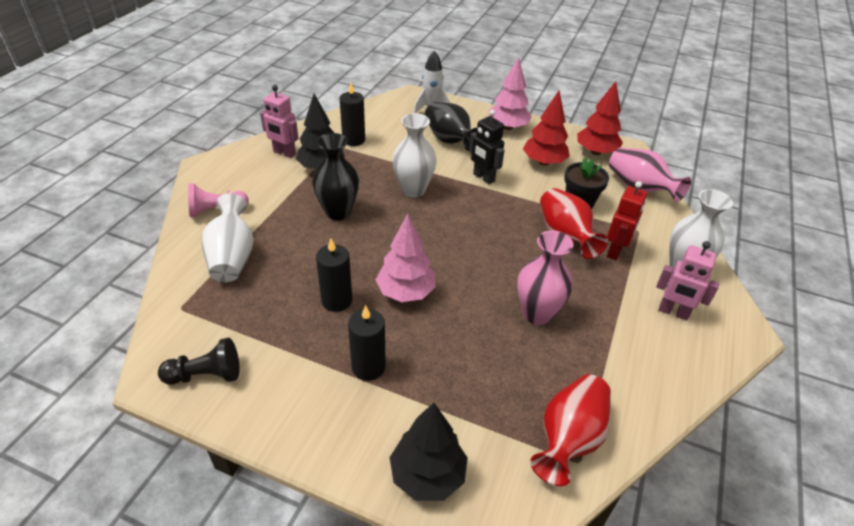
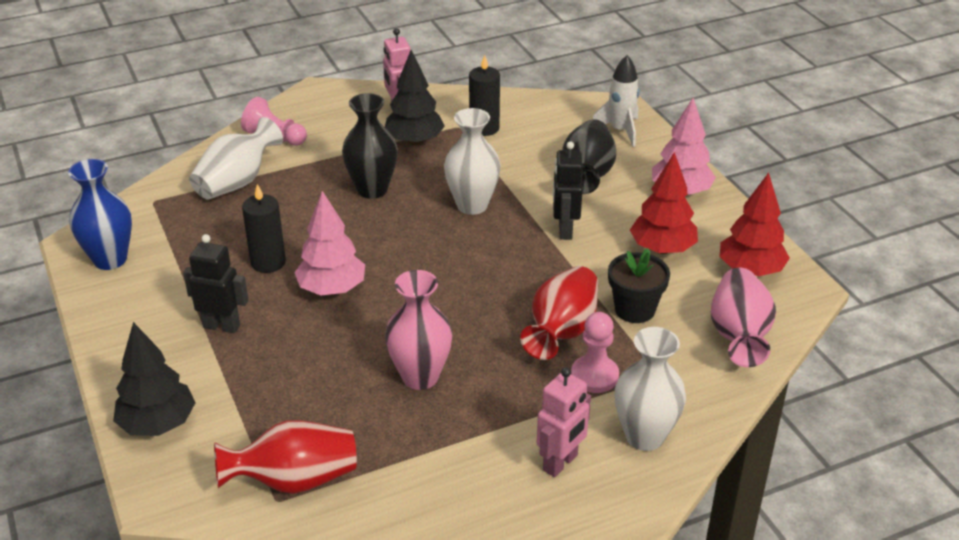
camera: 45 degrees right, 5 degrees down
black pawn [158,338,239,385] -> blue vase [68,159,132,270]
black candle [348,305,386,381] -> black robot [183,234,249,333]
red robot [607,181,647,260] -> pink pawn [571,312,619,393]
pink robot [656,241,719,321] -> pink robot turned 120 degrees counterclockwise [537,367,591,477]

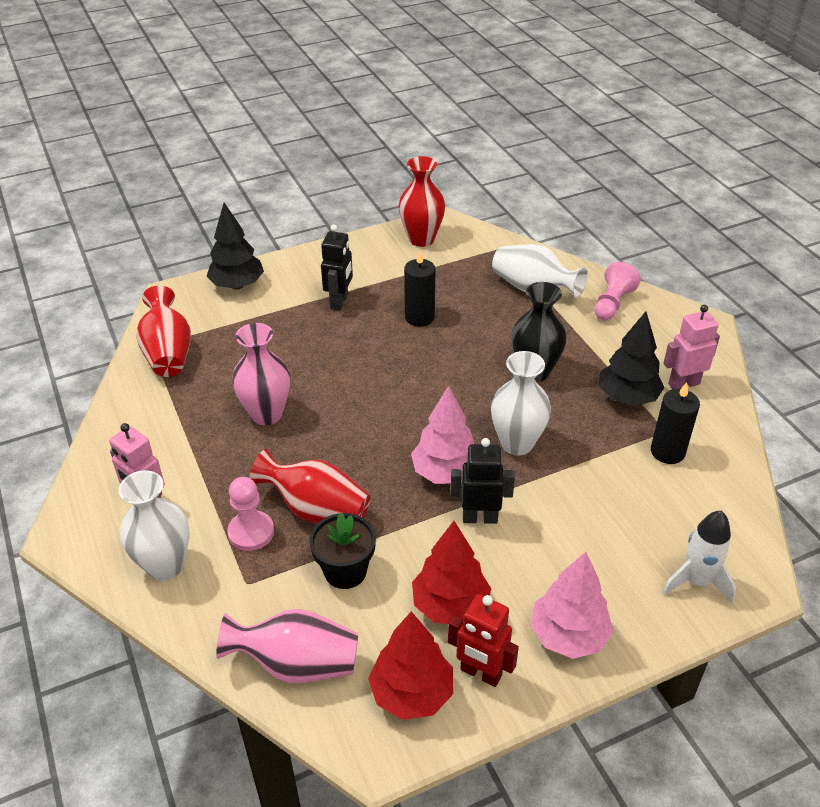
camera: 90 degrees right, 5 degrees up
blue vase [68,159,132,270] -> red vase [399,156,445,247]
pink tree [294,191,365,296] -> pink tree moved to [411,386,474,484]
black vase [562,119,616,194] -> none
none -> red robot [448,594,519,687]

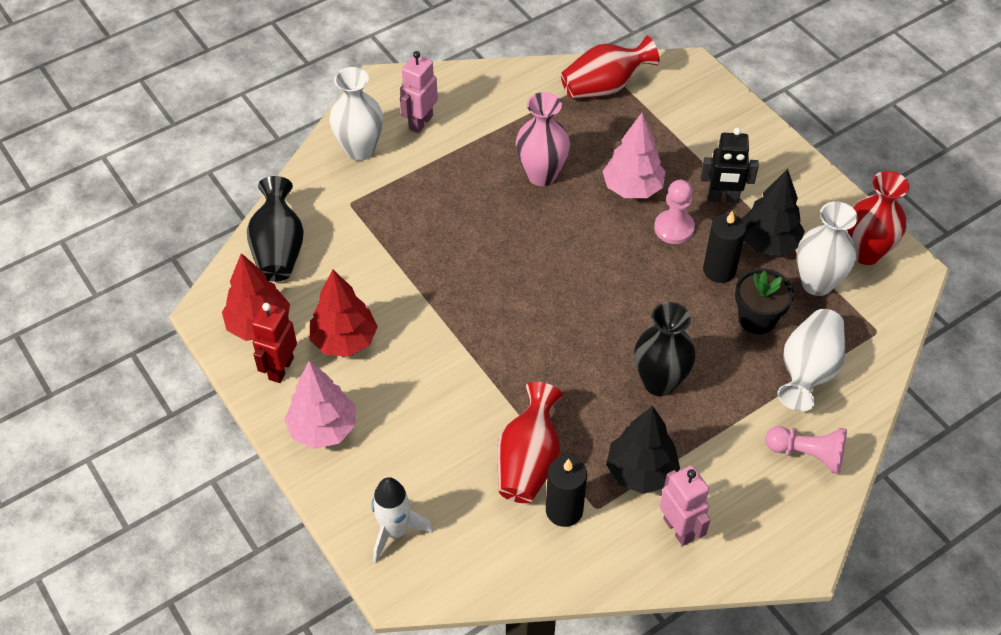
camera: 80 degrees right, 10 degrees up
black tree [207,203,264,289] -> black tree moved to [742,168,805,256]
pink vase [216,609,359,683] -> black vase [247,176,304,282]
pink pawn [227,477,274,551] -> pink pawn moved to [654,180,695,244]
red vase [249,449,371,523] -> red vase moved to [497,382,563,503]
black flower pot [309,513,376,589] -> black flower pot moved to [735,268,794,334]
pink tree [411,386,474,484] -> pink tree moved to [603,113,665,198]
black robot [451,438,515,524] -> none
white vase [491,351,551,455] -> white vase moved to [797,201,858,296]

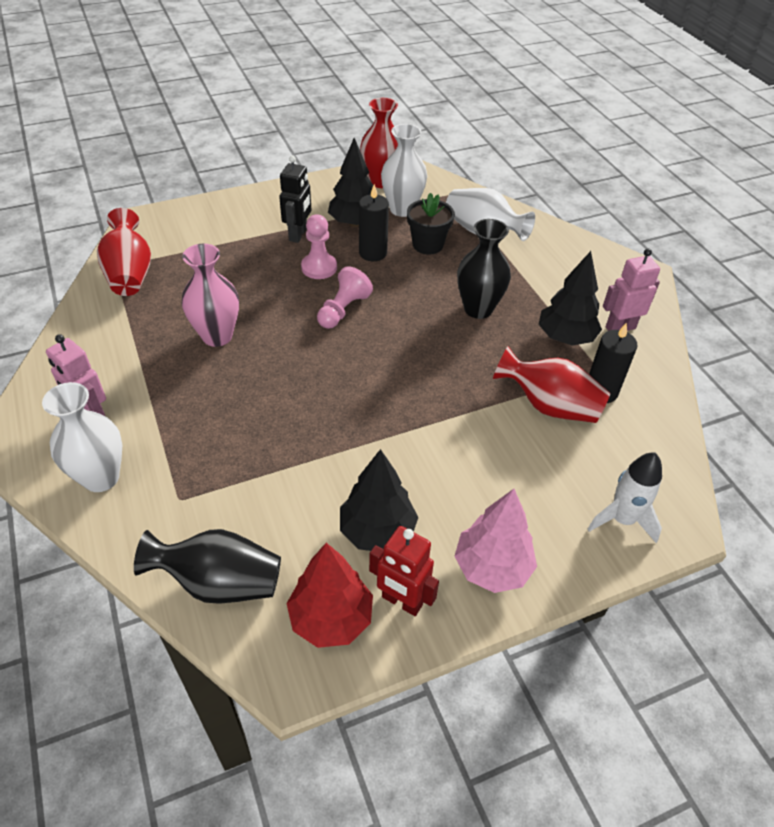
camera: 80 degrees left, 5 degrees down
red tree [310,270,378,357] -> black tree [340,449,418,551]
pink tree [603,113,665,198] -> none
pink pawn [765,426,847,474] -> pink pawn moved to [317,266,373,329]

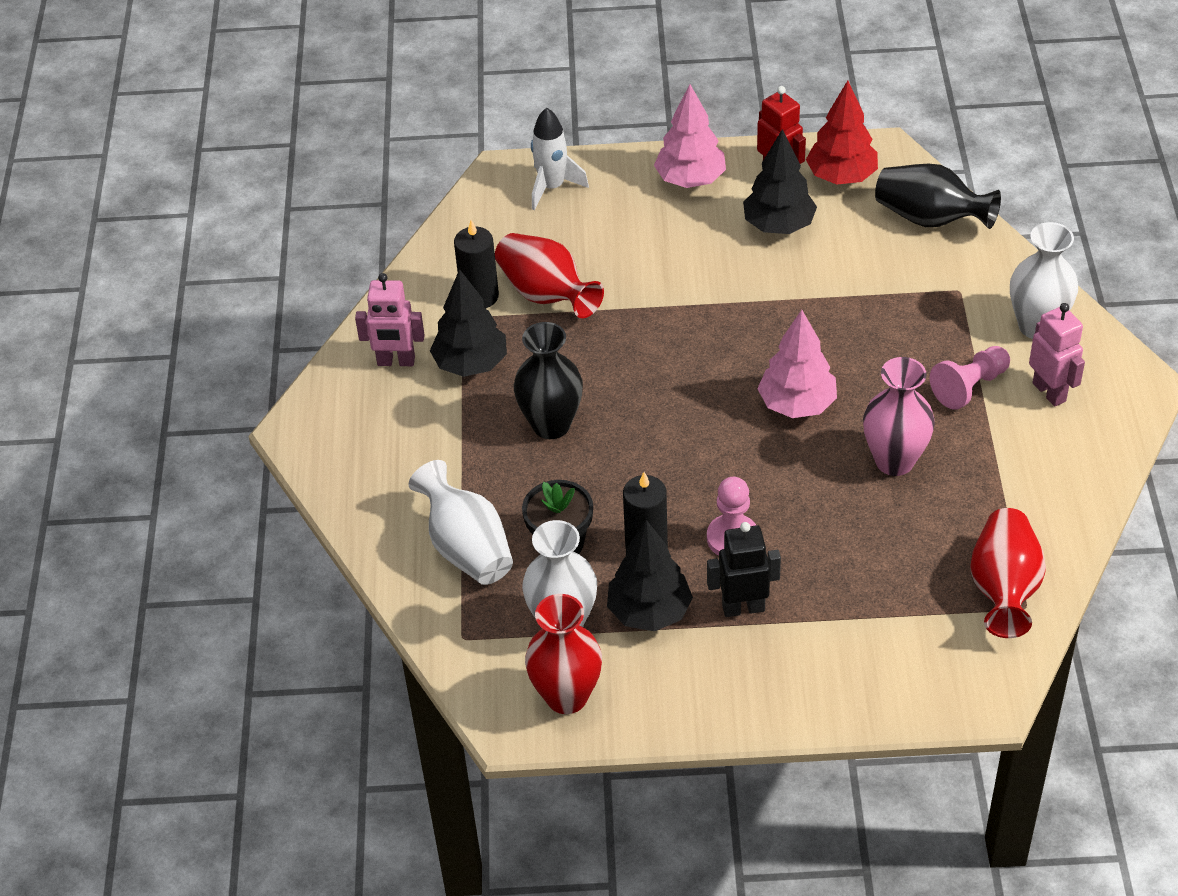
camera: 155 degrees left, 0 degrees up
black robot [279,155,311,243] -> black robot turned 45 degrees clockwise [707,522,781,617]
pink pawn [317,266,373,329] -> pink pawn moved to [930,346,1010,410]
none -> pink tree [757,310,837,418]

